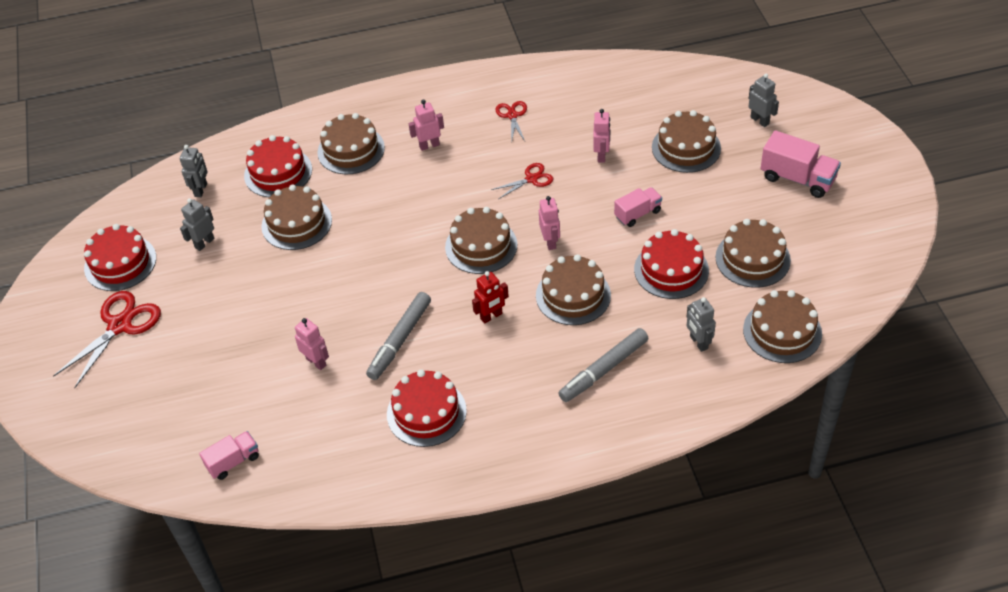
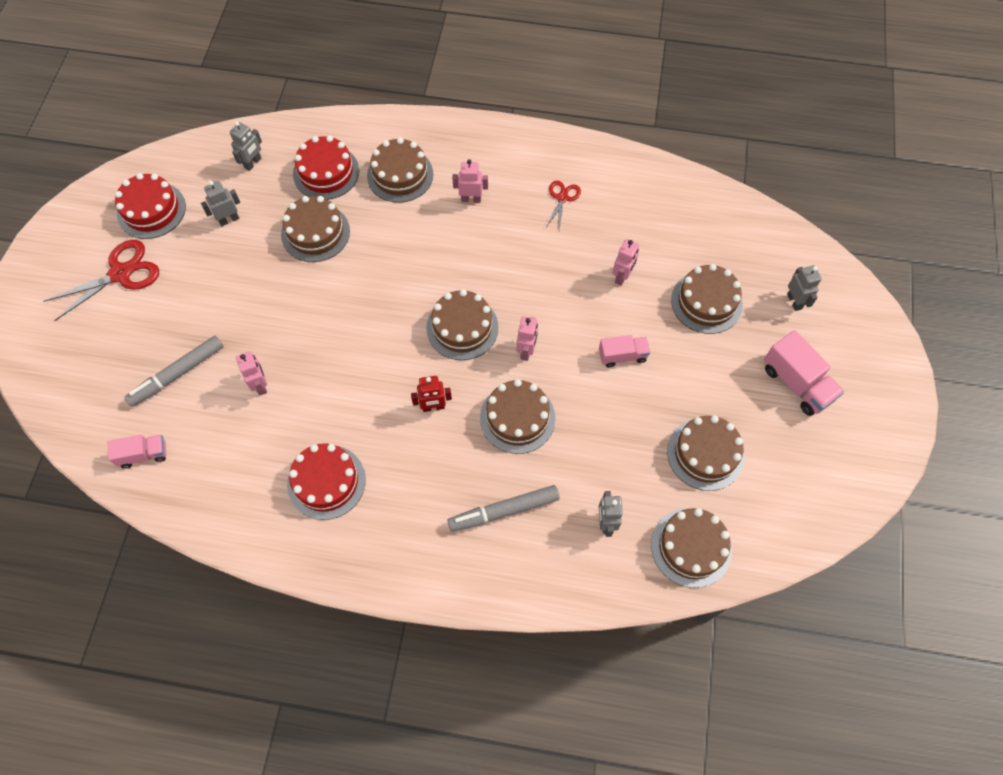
camera: 20 degrees right, 15 degrees up
grey marker [366,292,431,380] -> grey marker moved to [124,336,224,407]
red scissors [491,163,553,199] -> none
red cake [634,229,709,299] -> none

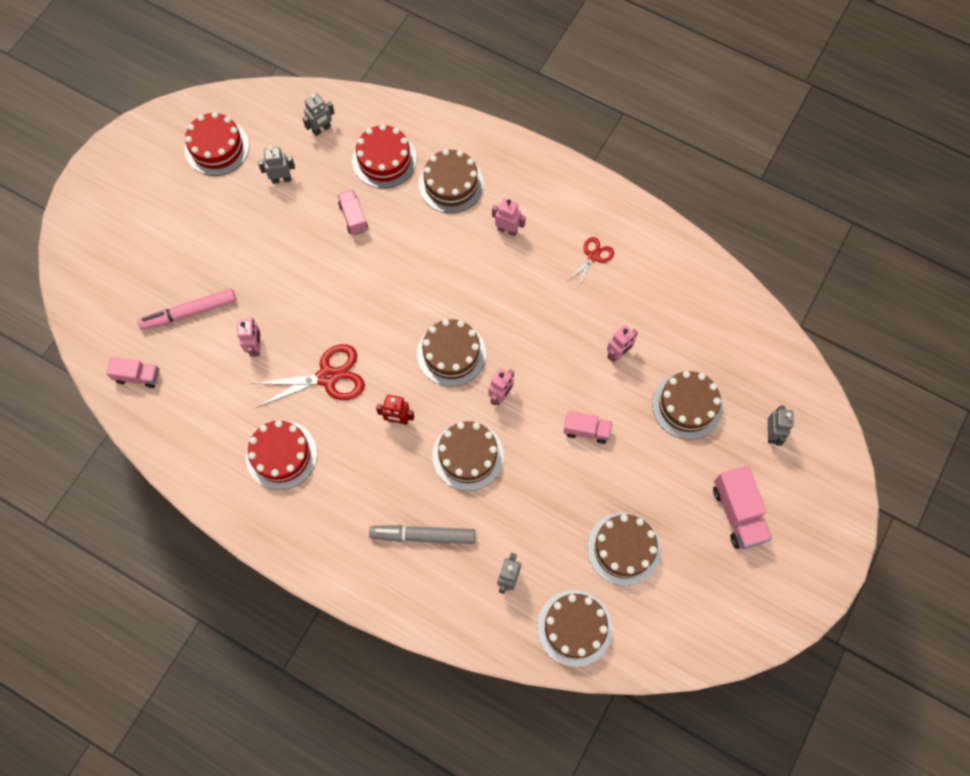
camera: 20 degrees right, 5 degrees up
red scissors [43,240,159,321] -> red scissors moved to [251,344,365,408]
grey marker [124,336,224,407] -> pink marker [137,289,236,330]
brown cake [281,196,350,262] -> pink truck [338,190,368,235]

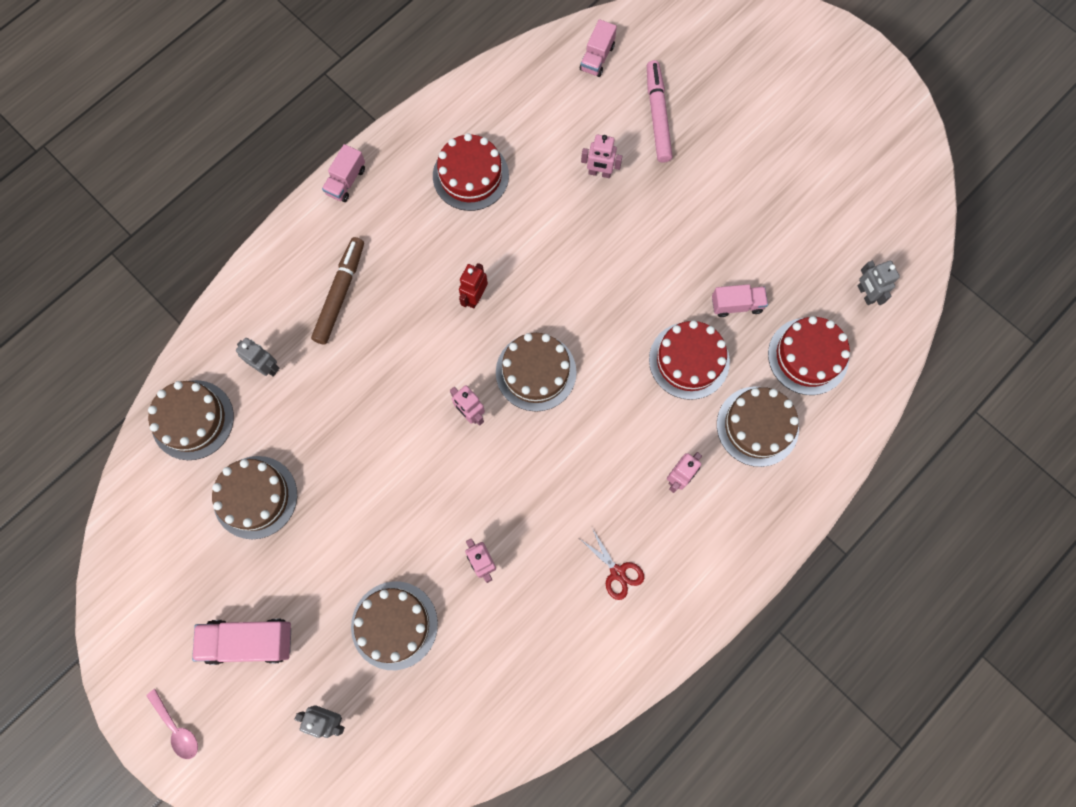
camera: 105 degrees right, 5 degrees up
red cake [185,112,249,176] -> red cake moved to [649,320,730,400]
red scissors [251,344,365,408] -> none
grey robot [258,146,295,184] -> none
grey marker [369,525,476,544] -> brown marker [311,237,364,345]
brown cake [432,421,504,491] -> none
pink truck [563,411,612,444] -> pink truck moved to [322,144,365,202]
none -> pink spoon [146,689,198,759]

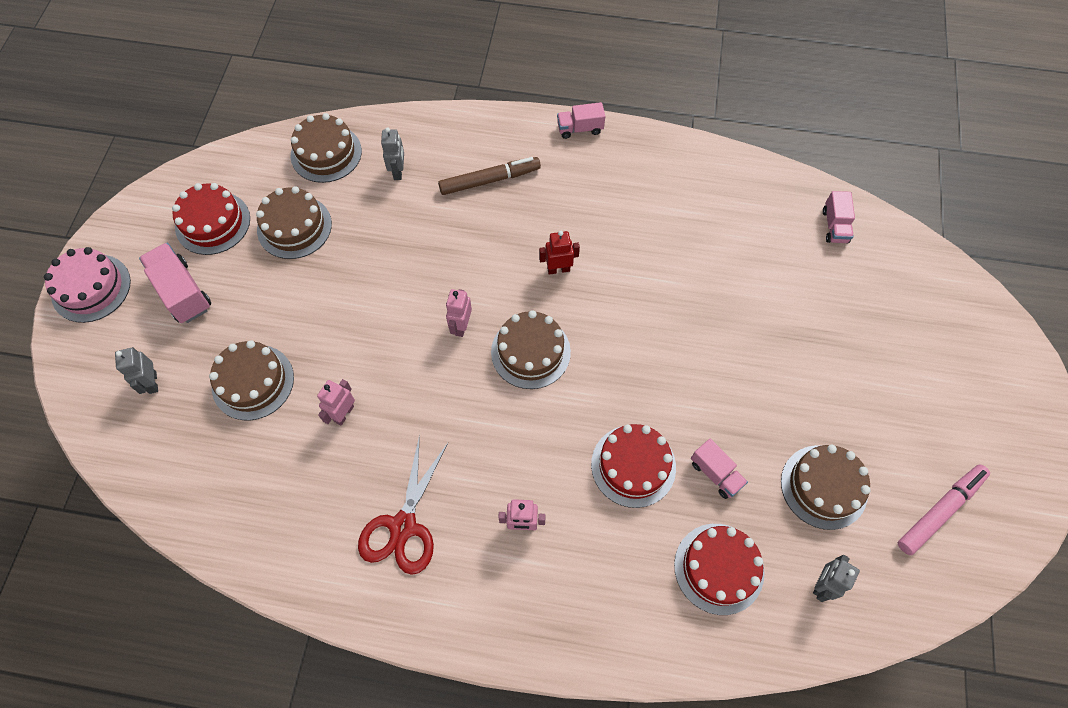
camera: 55 degrees right, 10 degrees down
pink spoon [146,689,198,759] -> pink cake [44,247,131,323]
red cake [433,133,509,211] -> red cake moved to [172,183,250,255]
pink truck [580,19,617,77] -> pink truck turned 75 degrees counterclockwise [823,191,855,243]
red scissors [580,528,644,600] -> red scissors [358,435,448,575], size x1.79
pink robot [581,135,622,178] -> none
pink marker [647,60,673,163] -> pink marker moved to [898,465,990,555]
brown cake [717,386,799,467] -> brown cake moved to [781,445,871,530]

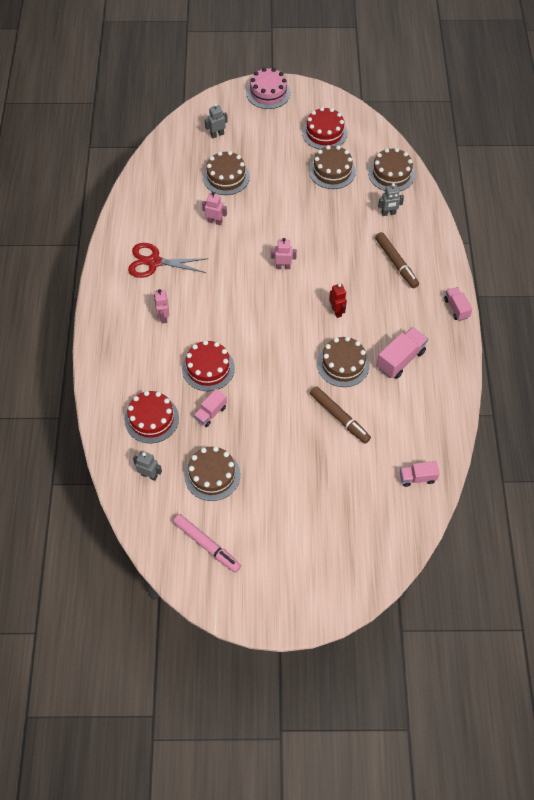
camera: 80 degrees right, 5 degrees down
pink truck [139,243,211,323] -> pink truck moved to [376,327,428,379]
brown cake [491,310,571,389] -> brown cake moved to [317,336,370,387]
none -> brown marker [310,386,371,444]

